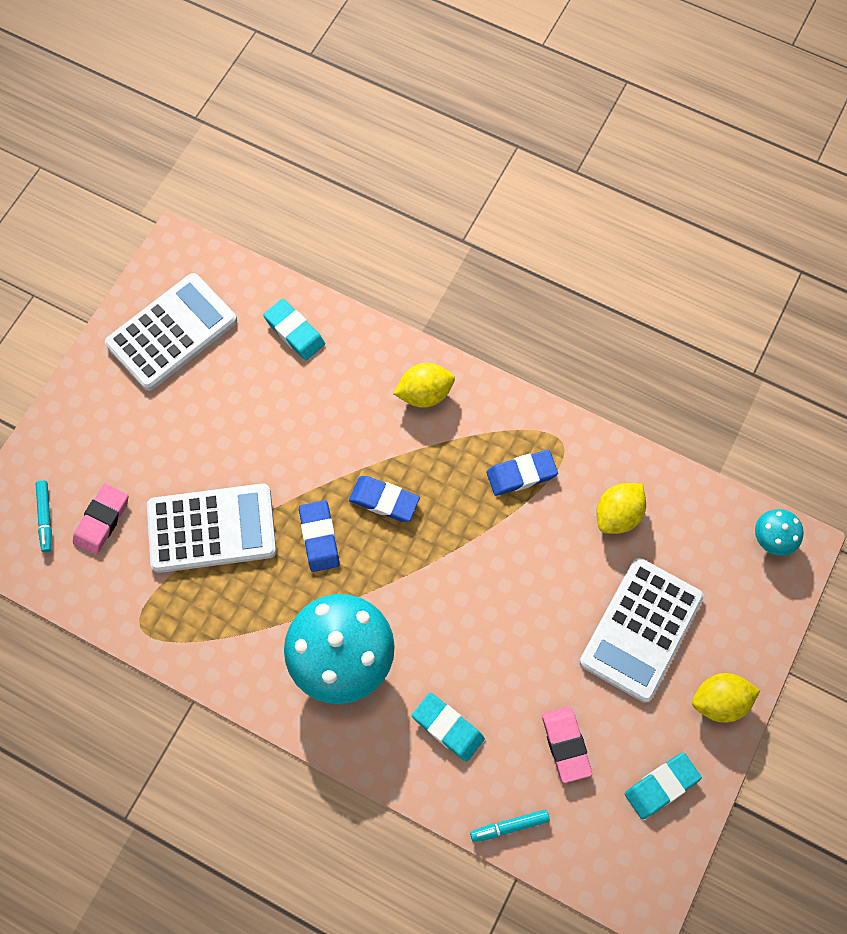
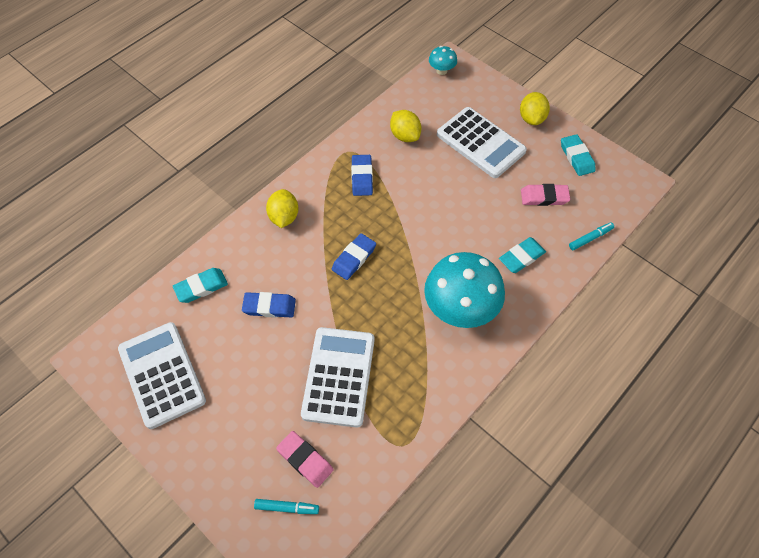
camera: 75 degrees left, 10 degrees down
blue eraser [299,500,340,572] -> blue eraser moved to [242,292,296,318]
turquoise marker [470,810,550,842] -> turquoise marker turned 120 degrees counterclockwise [569,222,614,250]

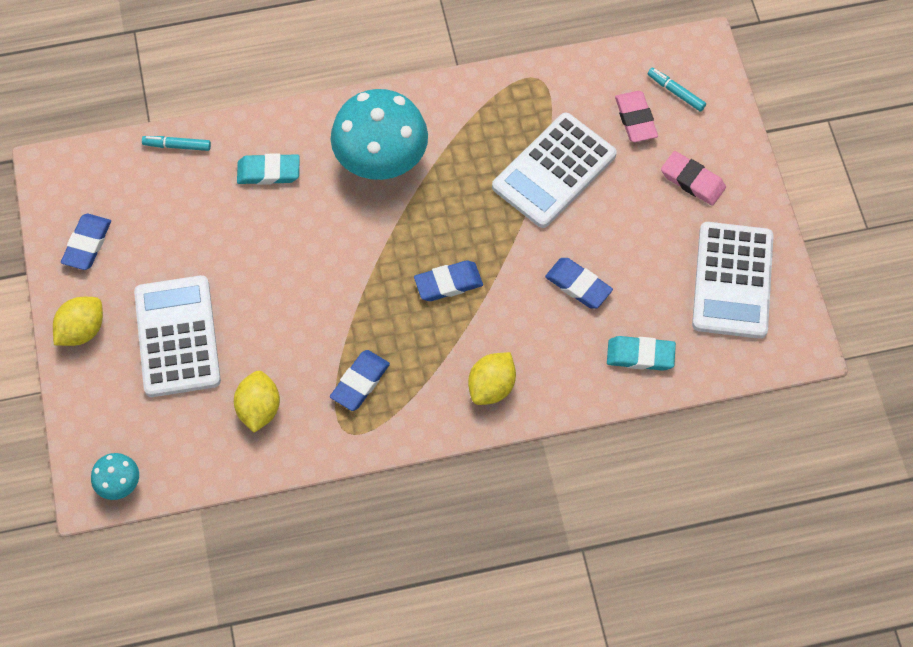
camera: 145 degrees left, 5 degrees up
pink eraser [521,184,570,206] -> pink eraser moved to [661,151,726,206]
turquoise eraser [561,134,596,176] -> blue eraser [61,214,111,270]

